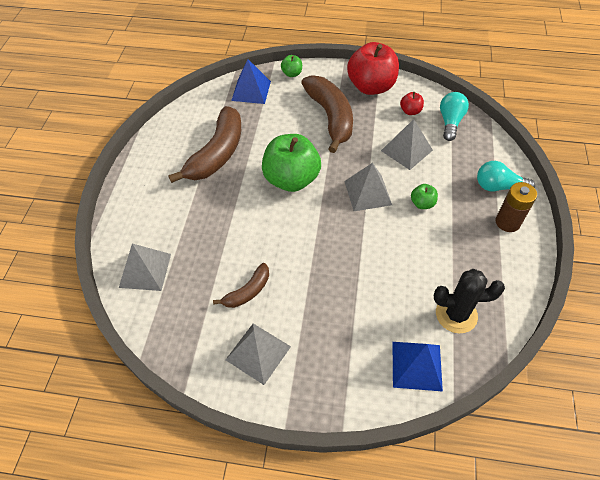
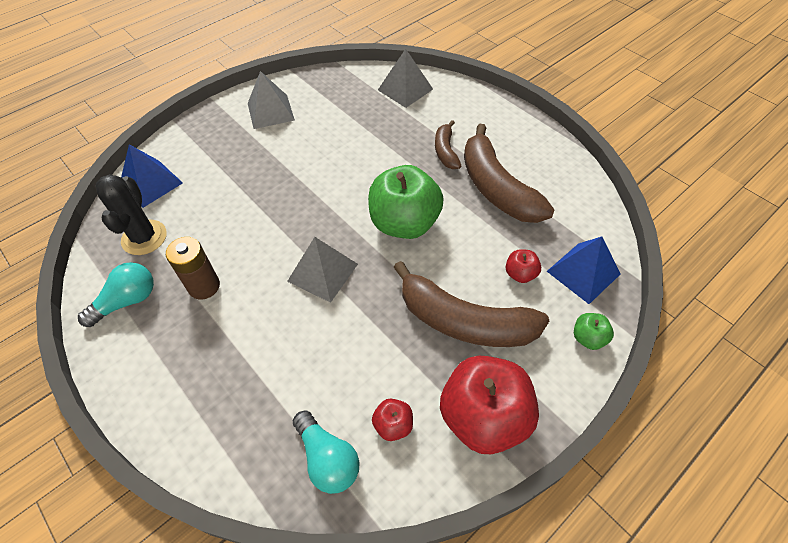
camera: 130 degrees right, 0 degrees up
brown banana [213,263,269,308] -> brown banana moved to [435,120,461,169]
grey pyramid [381,119,433,170] -> none
green apple [411,184,438,209] -> none
black cactus [434,269,505,334] -> black cactus turned 45 degrees counterclockwise [95,174,167,255]
turquoise light bulb [477,161,535,192] -> turquoise light bulb moved to [78,262,154,327]
brown battery [495,182,537,232] -> brown battery moved to [166,237,220,299]
none -> red apple [506,249,541,283]

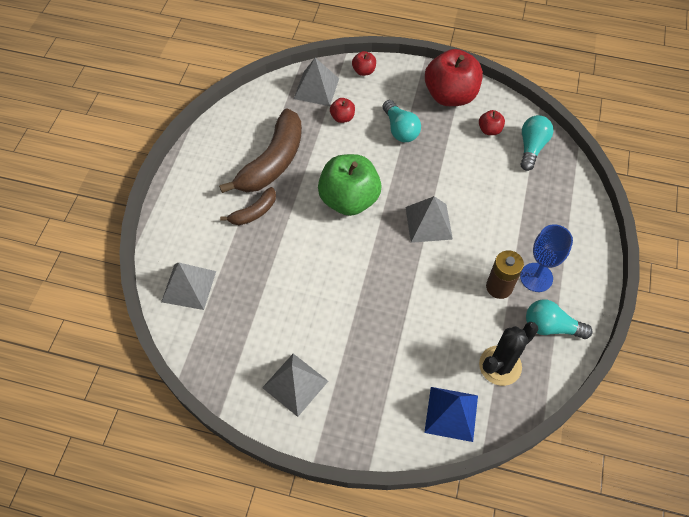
camera: 125 degrees left, 5 degrees up
brown banana [393,261,549,347] -> turquoise light bulb [383,100,421,142]
blue pyramid [547,236,620,304] -> grey pyramid [294,58,339,106]
green apple [574,313,614,350] -> red apple [352,51,376,76]
none -> blue goblet [520,224,573,292]

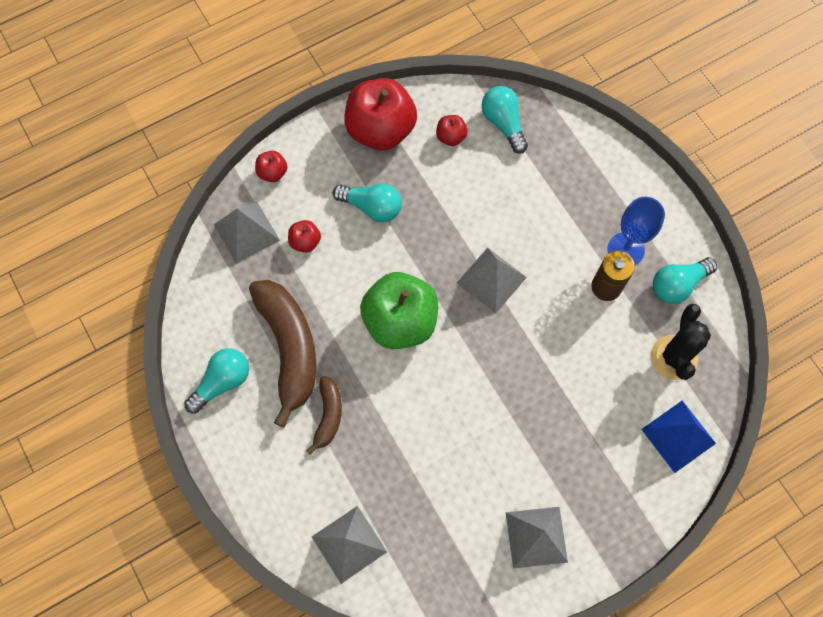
camera: 45 degrees left, 10 degrees up
none -> turquoise light bulb [184,348,249,414]

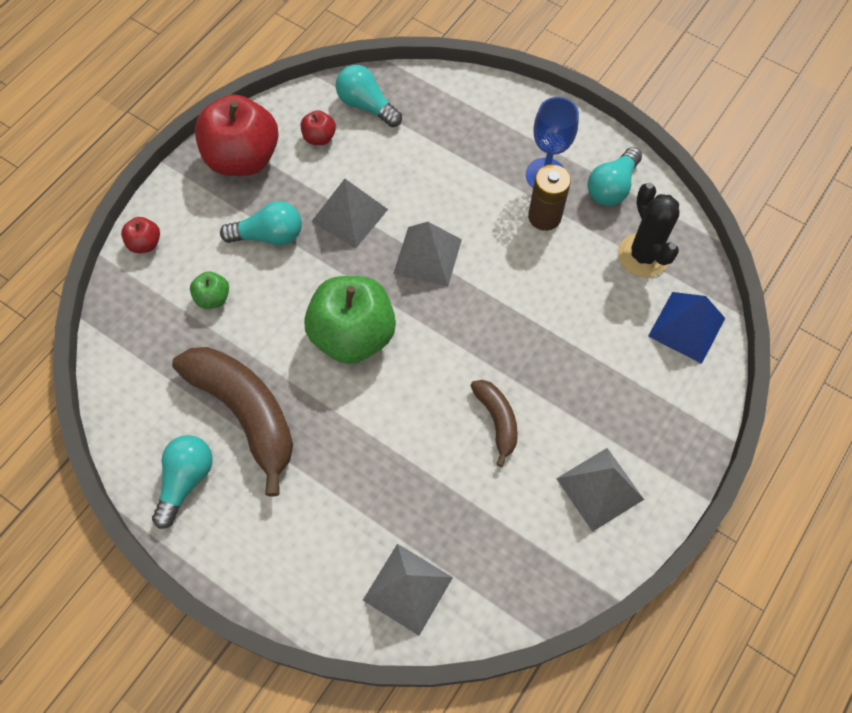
camera: 25 degrees left, 5 degrees down
grey pyramid [214,202,280,264] -> grey pyramid moved to [311,179,388,248]
red apple [288,220,321,253] -> green apple [190,271,229,309]
brown banana [306,376,342,455] -> brown banana moved to [470,380,518,467]

